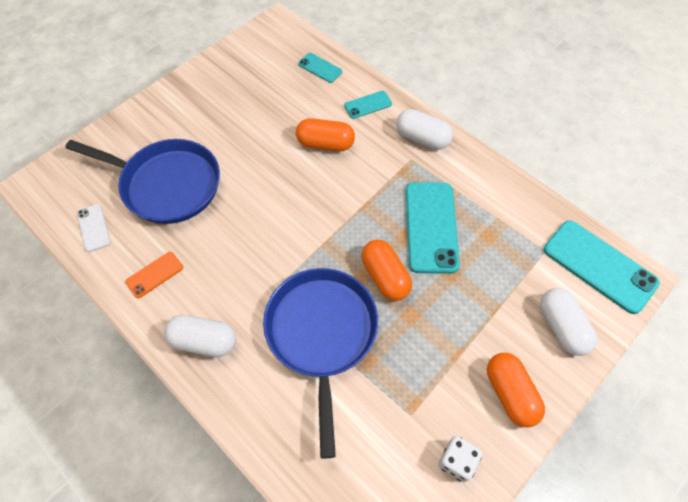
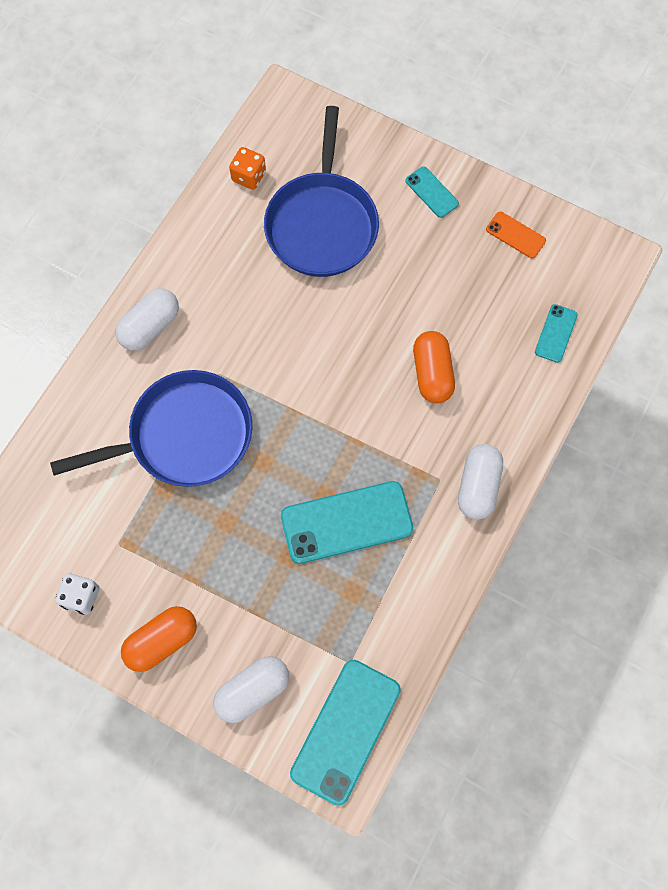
camera: 75 degrees right, 10 degrees up
white phone [77,204,111,252] -> orange dice [229,147,266,190]
orange phone [125,252,183,298] -> orange phone moved to [486,212,546,258]
white capsule [164,315,236,357] -> white capsule turned 45 degrees clockwise [115,288,179,351]
turquoise phone [344,91,392,119] -> turquoise phone moved to [405,166,459,218]
orange capsule [361,240,412,301] -> none

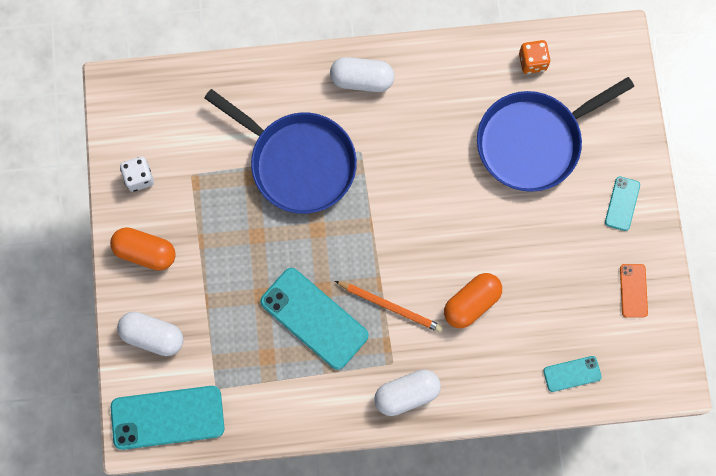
camera: 55 degrees right, 5 degrees up
none -> orange pencil [335,281,443,332]

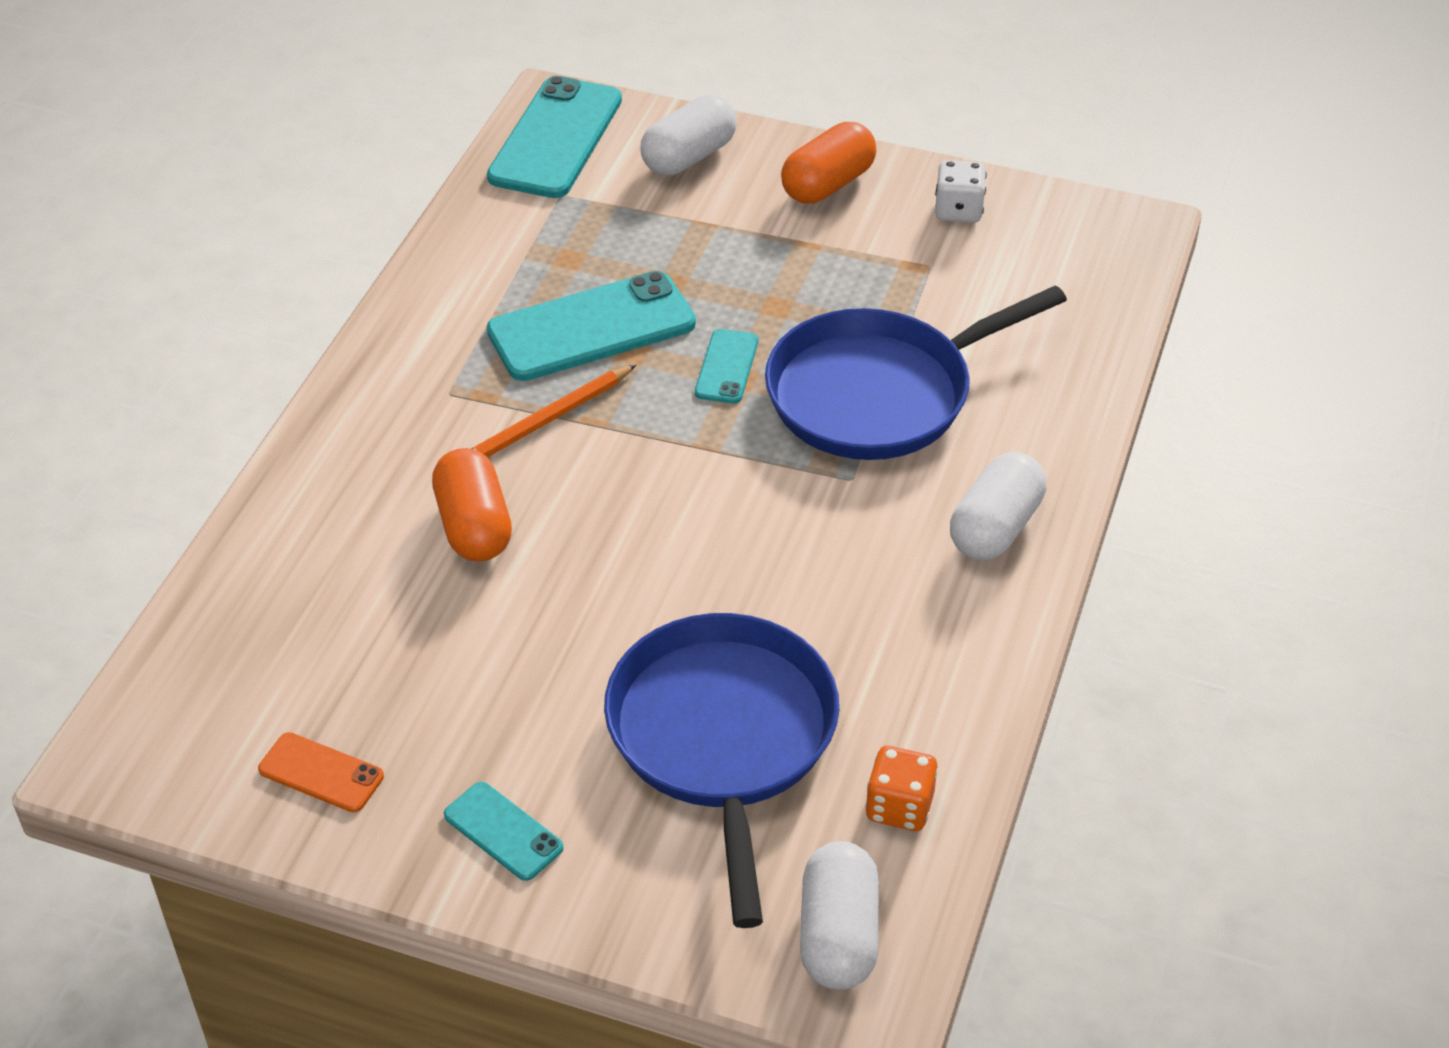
camera: 115 degrees right, 30 degrees down
white capsule [374,370,441,416] -> white capsule moved to [800,841,879,990]
turquoise phone [543,356,602,392] -> turquoise phone moved to [695,329,758,404]

